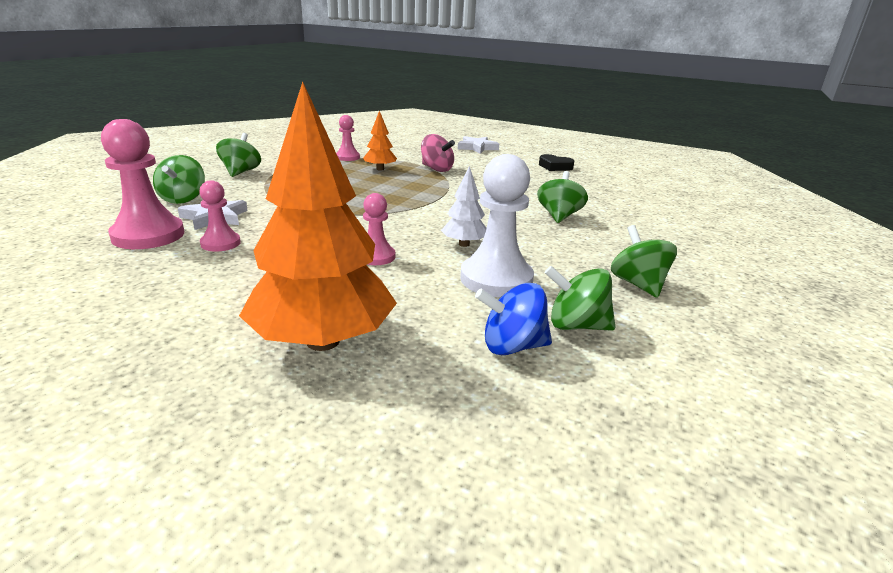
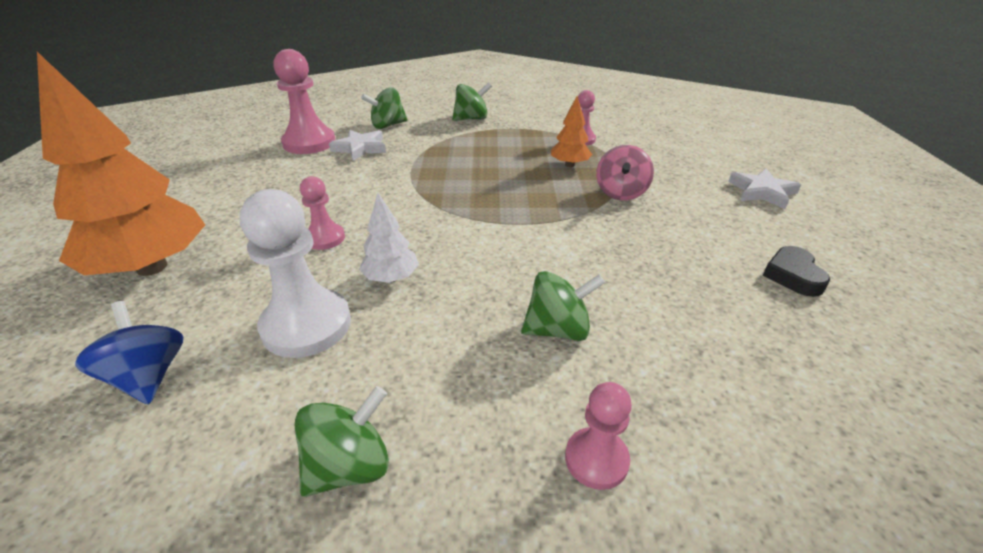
camera: 65 degrees right, 10 degrees up
pink pawn [199,180,241,251] -> pink pawn moved to [565,382,632,490]
green spinning top [545,266,615,331] -> none

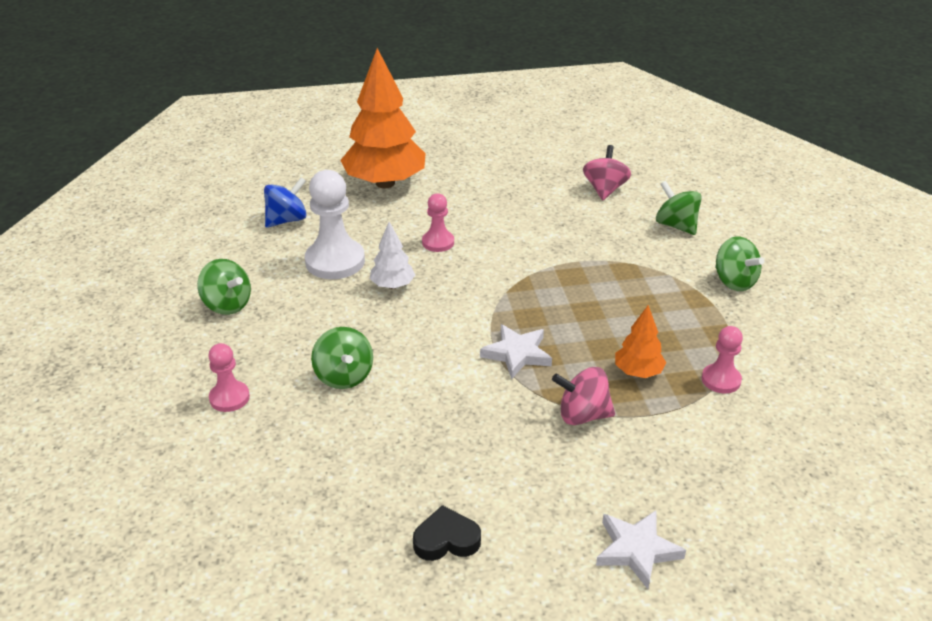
camera: 80 degrees right, 0 degrees up
pink pawn [274,49,336,154] -> pink spinning top [583,145,631,200]
white star [329,130,386,161] -> white star moved to [480,324,552,379]

